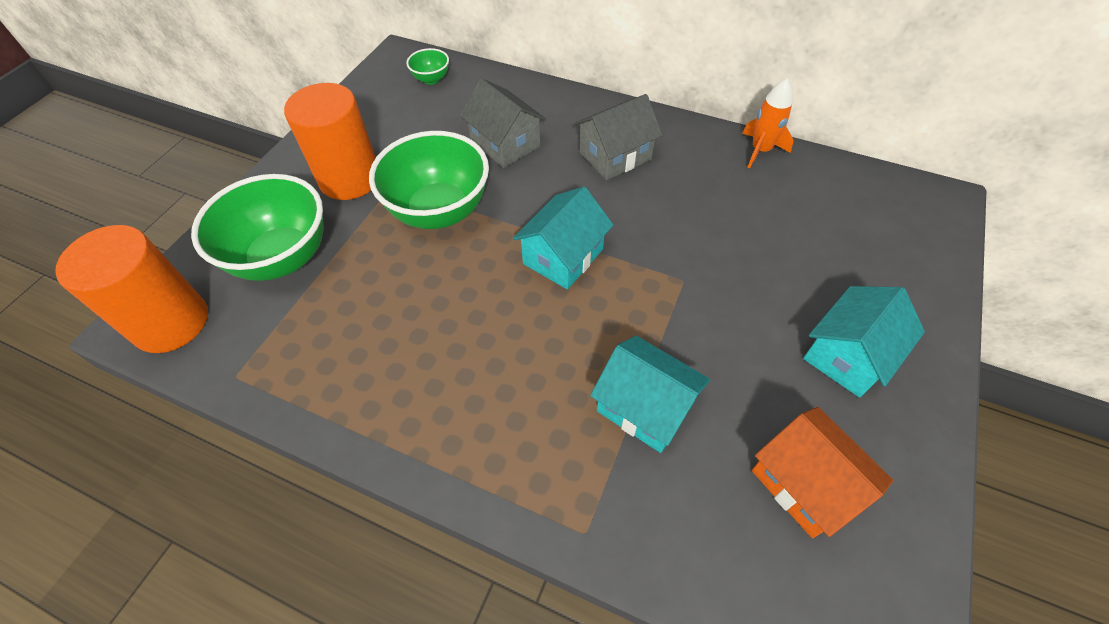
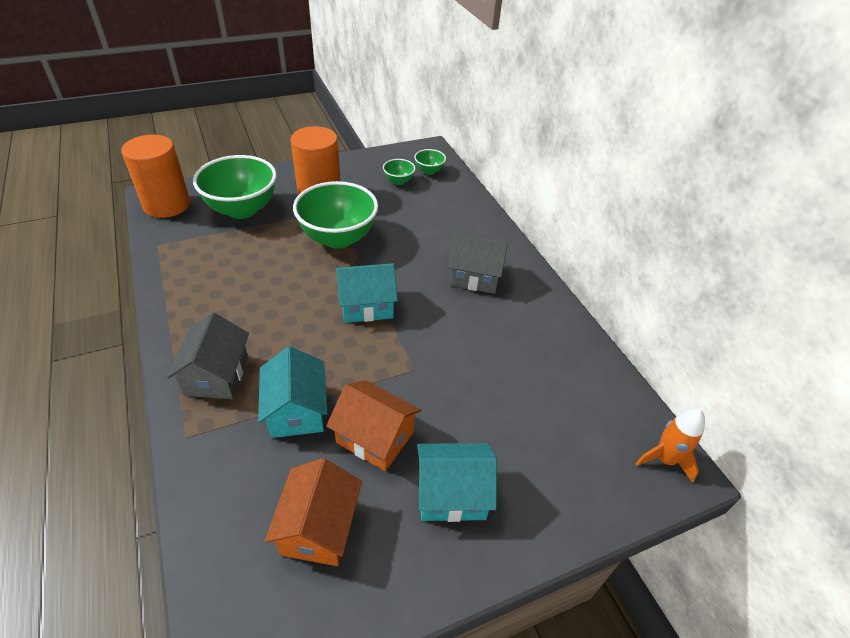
camera: 40 degrees right, 10 degrees down
grey house [460,78,546,168] -> grey house moved to [167,312,249,399]
orange rocket [742,79,794,168] -> orange rocket moved to [635,408,705,483]
none -> orange house [326,380,421,471]
none -> green bowl [383,159,415,185]

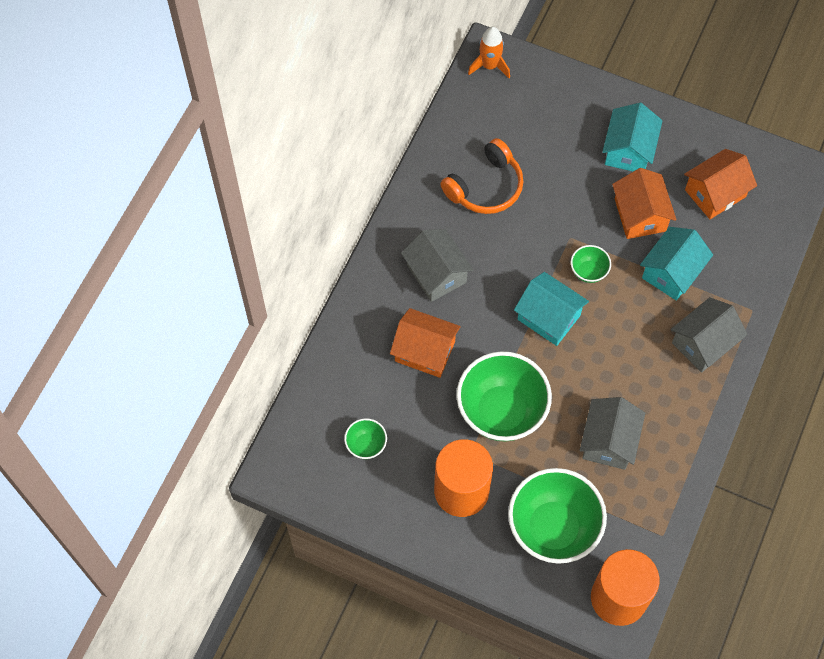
camera: 130 degrees left, 20 degrees up
green bowl [414,149,446,175] -> green bowl moved to [571,245,611,283]
turquoise house [417,443,497,522] -> turquoise house turned 60 degrees clockwise [602,103,663,172]
none -> orange house [390,308,461,378]
none -> orange headphones [441,138,523,214]
none -> grey house [580,397,645,470]

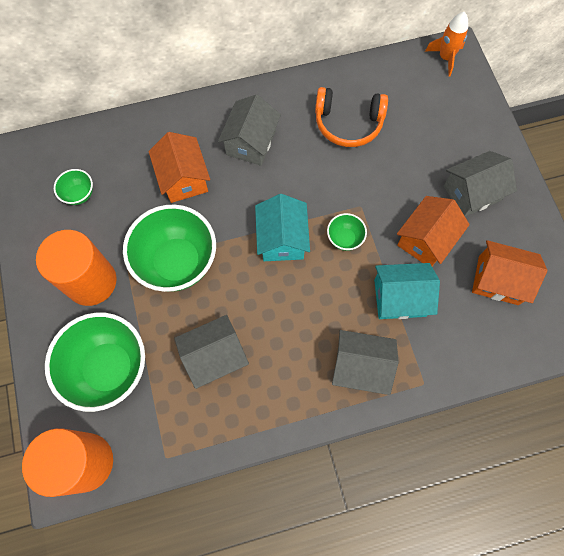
camera: 50 degrees right, 5 degrees up
turquoise house [602,103,663,172] -> grey house [444,151,517,217]

